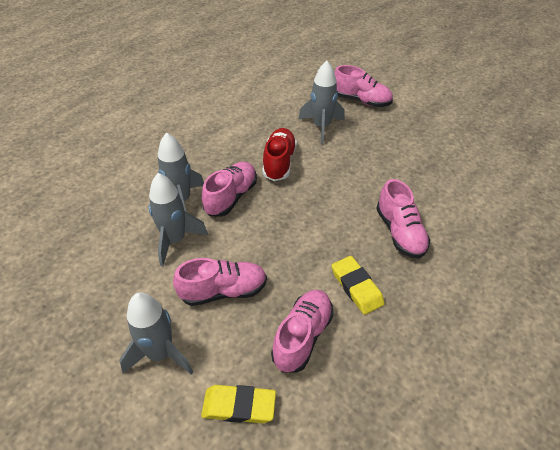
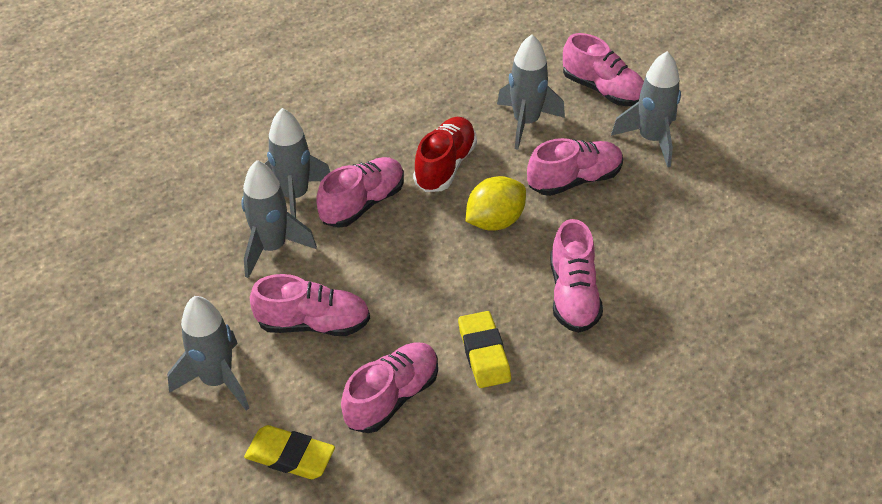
camera: 15 degrees right, 0 degrees up
none -> yellow lemon [466,176,526,231]
none -> pink shoe [527,138,623,196]
none -> grey rocket [611,51,681,167]

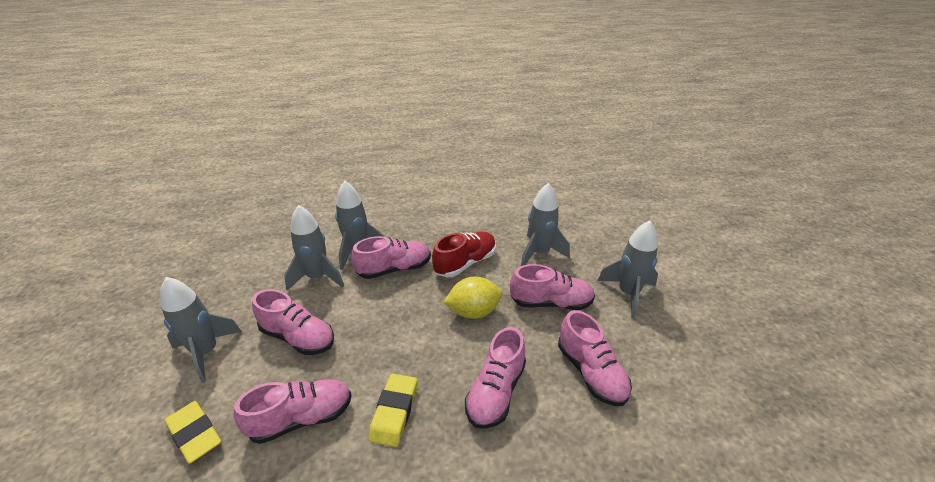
camera: 25 degrees right, 10 degrees down
pink shoe [563,33,644,106] -> pink shoe moved to [558,310,632,406]

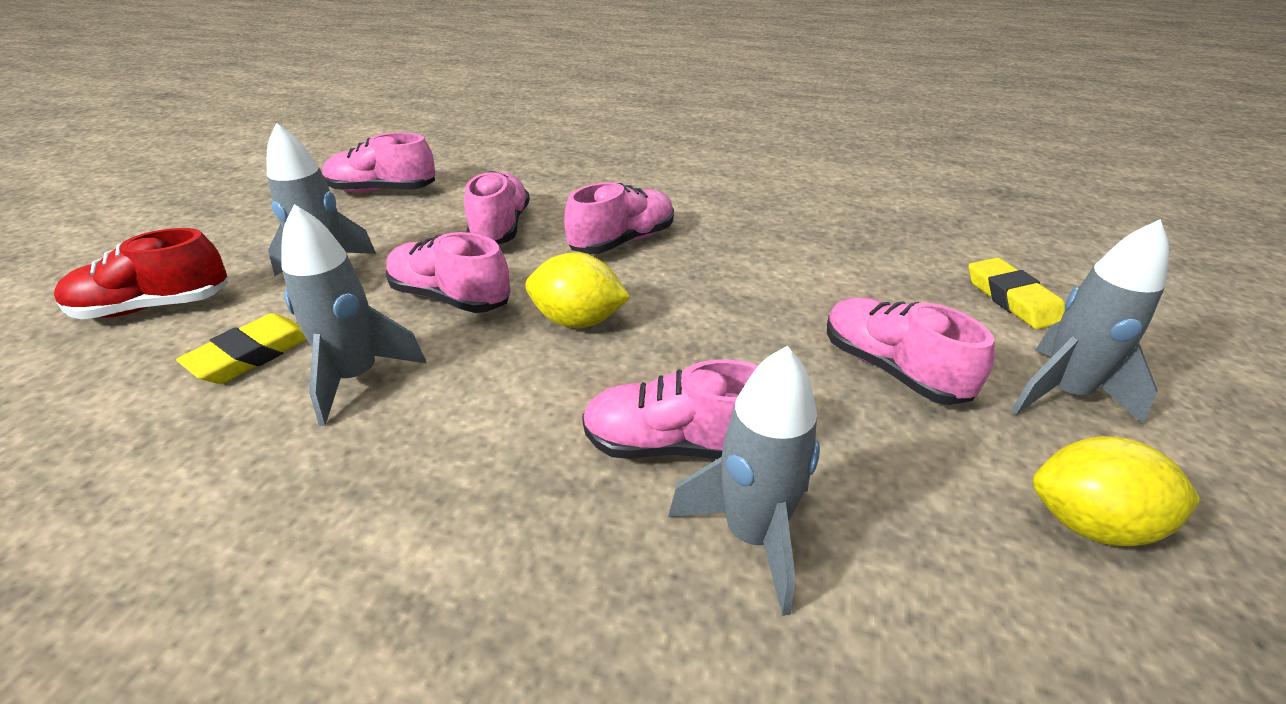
camera: 155 degrees left, 0 degrees up
pink shoe [234,379,352,444] -> pink shoe moved to [322,132,435,193]
grey rocket [284,205,344,291] -> none
yellow eraser [368,373,417,447] -> yellow eraser moved to [176,313,307,384]
red shoe [432,232,496,277] -> red shoe moved to [54,228,228,319]
none -> yellow lemon [1033,436,1201,546]

